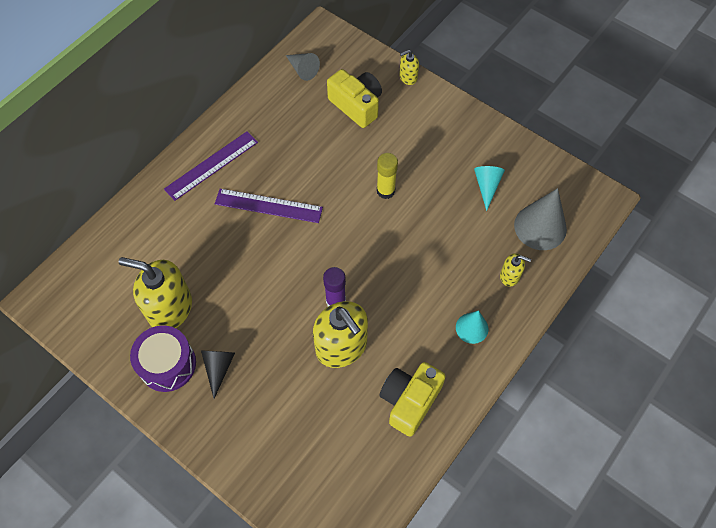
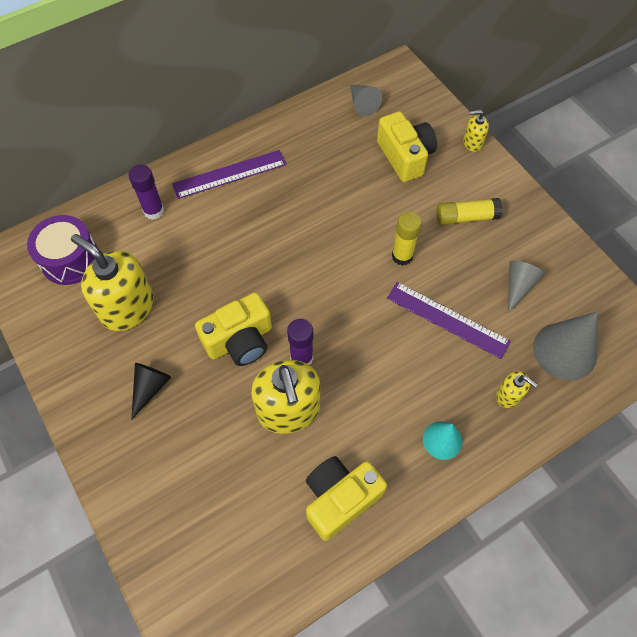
camera: 20 degrees right, 0 degrees up
purple drum [130,326,196,392] -> purple drum moved to [27,215,98,285]
purple ruler [215,189,323,223] -> purple ruler moved to [387,282,511,359]
turquoise cone [474,166,505,211] -> grey cone [508,260,544,313]
none -> purple glue stick [128,164,164,220]
none -> yellow camera [195,292,272,366]
none -> yellow glue stick [436,198,503,225]

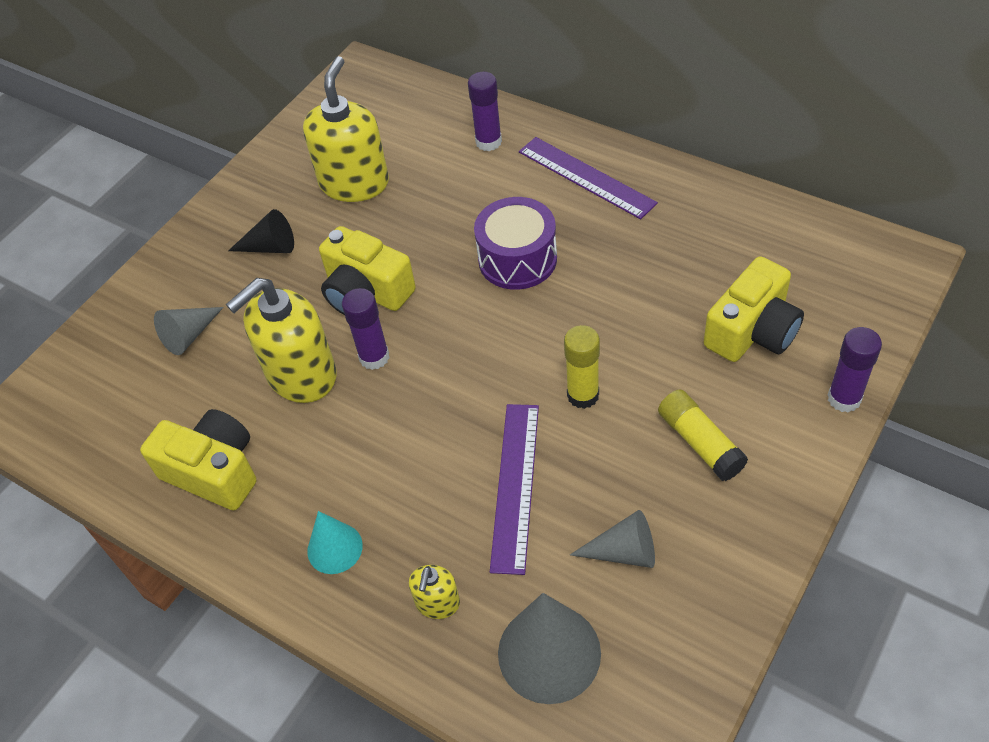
camera: 70 degrees right, 10 degrees down
purple drum [27,215,98,285] -> purple drum moved to [474,197,557,290]
grey cone [350,85,382,116] -> grey cone moved to [154,307,224,355]
yellow soap dispenser [463,110,489,152] -> purple glue stick [828,327,882,413]

